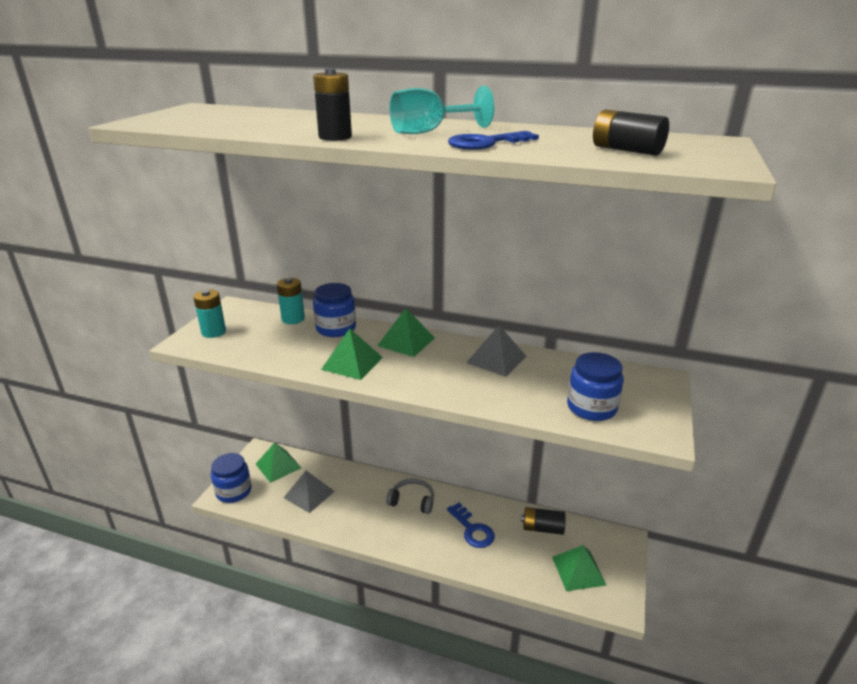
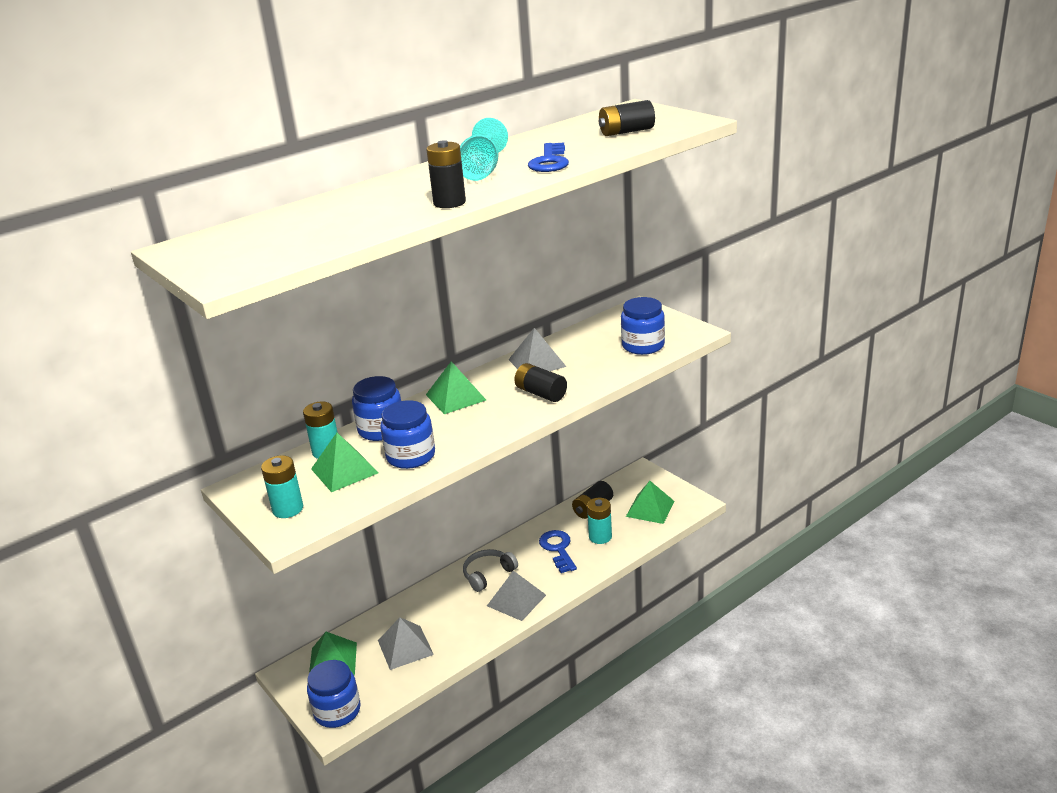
camera: 55 degrees left, 0 degrees up
green pyramid [321,328,383,380] -> green pyramid moved to [311,433,379,492]
blue key [447,503,495,548] -> blue key turned 105 degrees counterclockwise [539,530,577,573]
none -> blue jar [380,400,435,469]
none -> grey pyramid [487,571,546,621]
none -> black battery [514,363,567,402]
none -> turquoise battery [587,498,612,544]

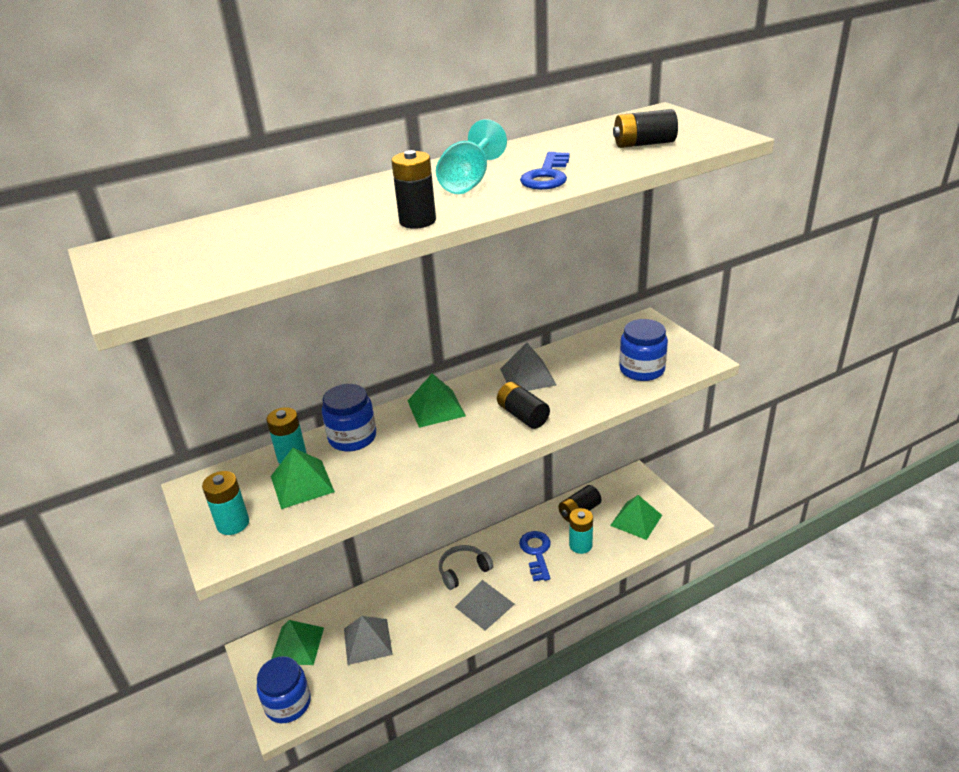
camera: 10 degrees right, 5 degrees up
blue jar [380,400,435,469] -> none

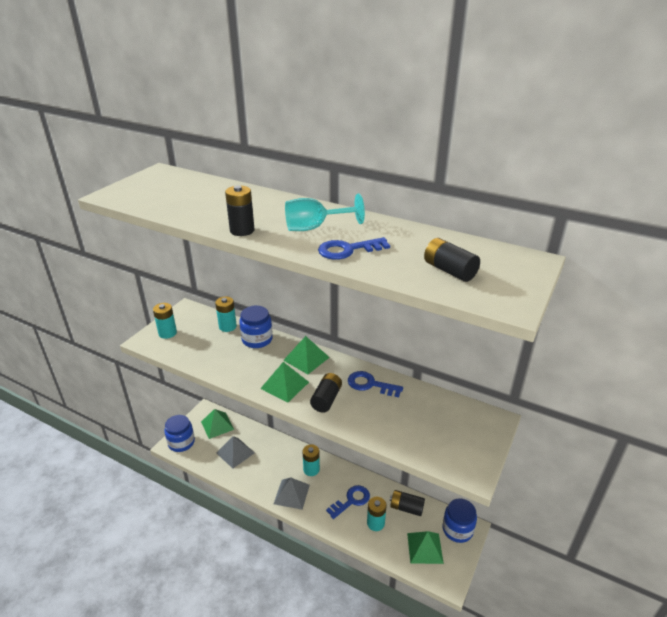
camera: 55 degrees right, 0 degrees up
green pyramid [271,448,335,509] -> green pyramid moved to [260,362,309,403]
grey headphones [439,545,493,590] -> turquoise battery [303,444,320,476]
grey pyramid [500,342,556,391] -> blue key [348,371,403,397]
blue jar [619,319,668,381] -> blue jar moved to [443,498,477,543]

